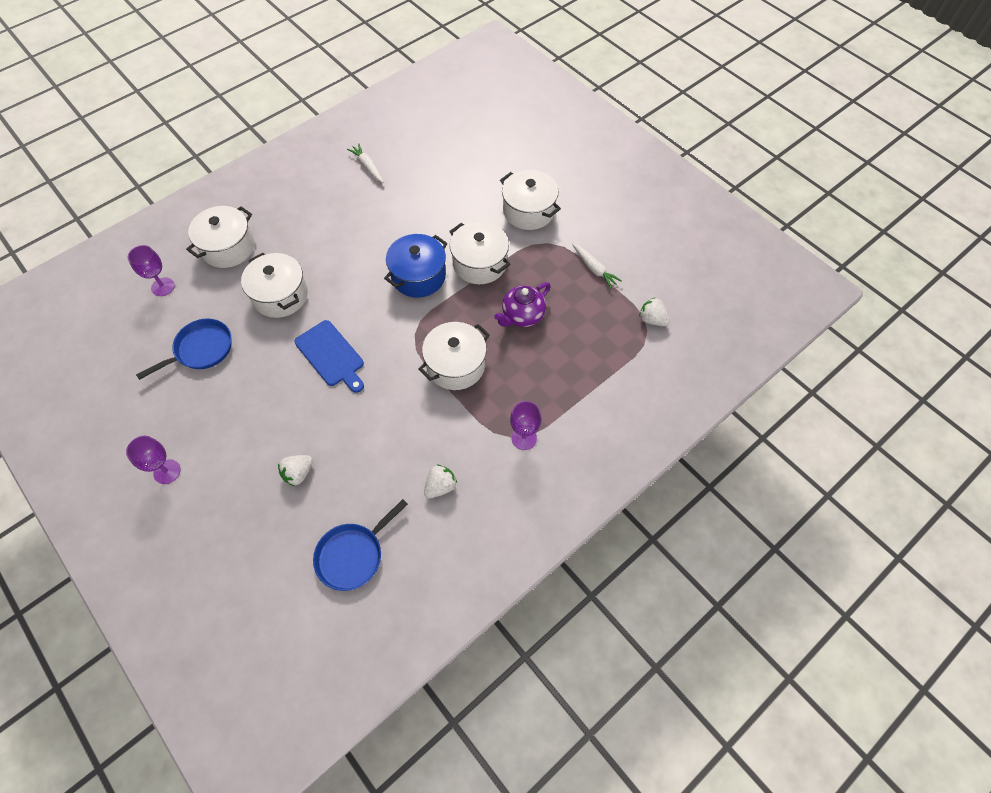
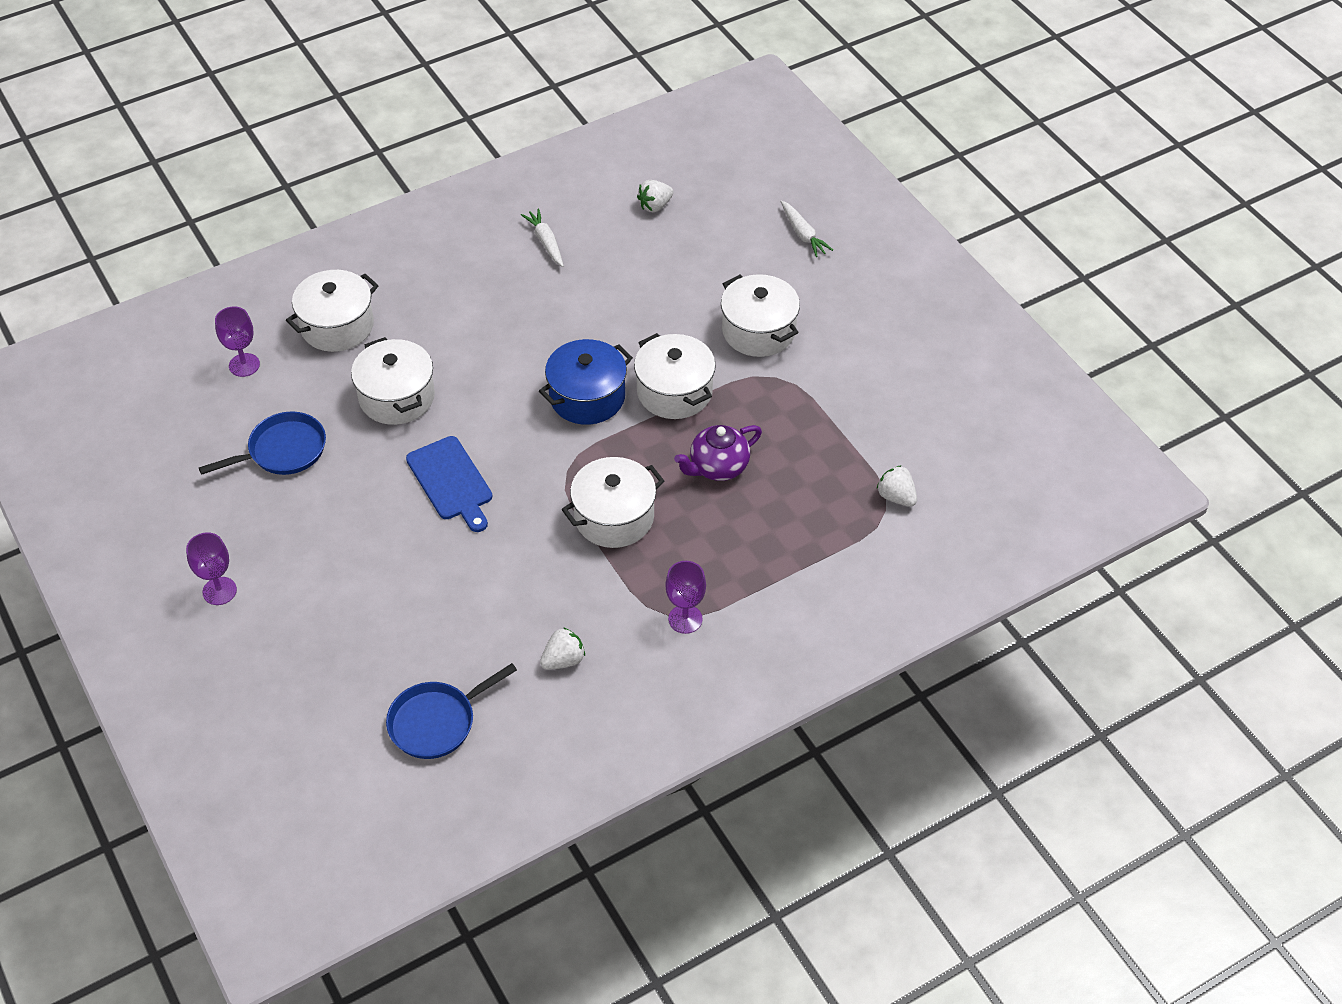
camera: 10 degrees right, 10 degrees down
white strawberry [278,455,313,486] -> white strawberry moved to [637,180,673,213]
white carrot [572,243,622,289] -> white carrot moved to [780,200,833,257]

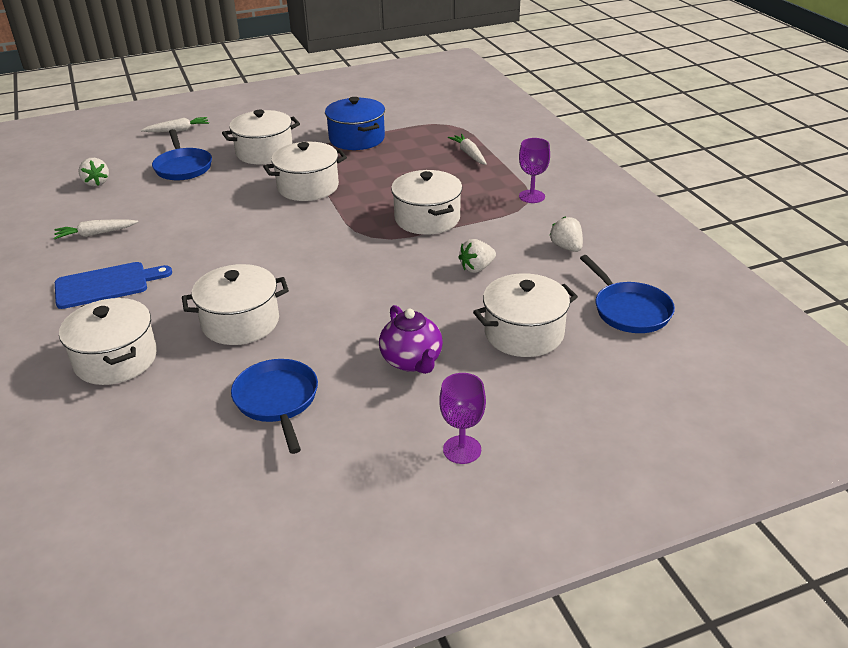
camera: 80 degrees left, 15 degrees down
purple goblet [215,306,260,377] -> none
blue cutting board [406,436,492,532] -> blue cutting board moved to [55,262,172,309]
blue pot [539,339,633,425] -> blue pot moved to [325,97,385,150]
purple teapot [674,425,762,481] -> purple teapot moved to [379,305,443,374]
white strawberry [877,465,917,507] -> white strawberry moved to [458,239,496,273]
none -> blue pan [152,129,212,180]
none -> white carrot [448,134,487,165]
none -> white pot [473,273,578,357]

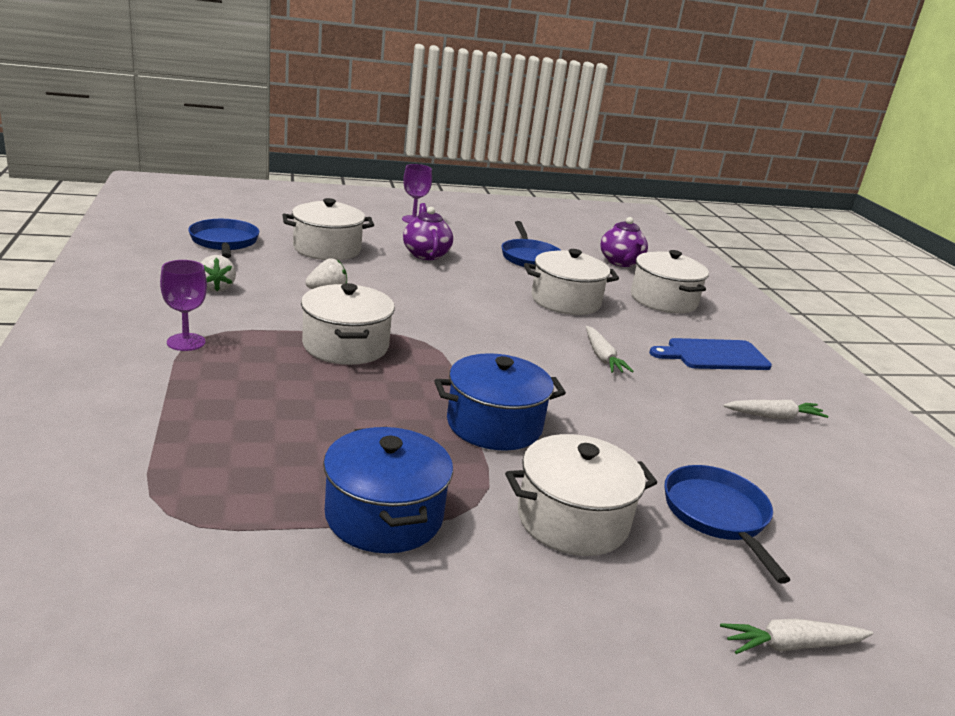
camera: 175 degrees left, 10 degrees down
white strawberry [78,158,109,186] -> none
white pot [263,142,347,201] -> blue pot [434,353,566,450]
white carrot [448,134,487,165] -> white carrot moved to [586,326,634,373]
none -> purple teapot [600,217,648,267]

